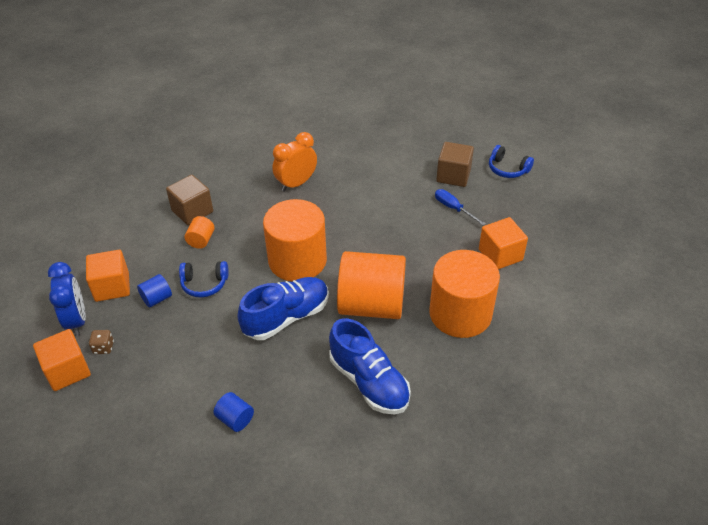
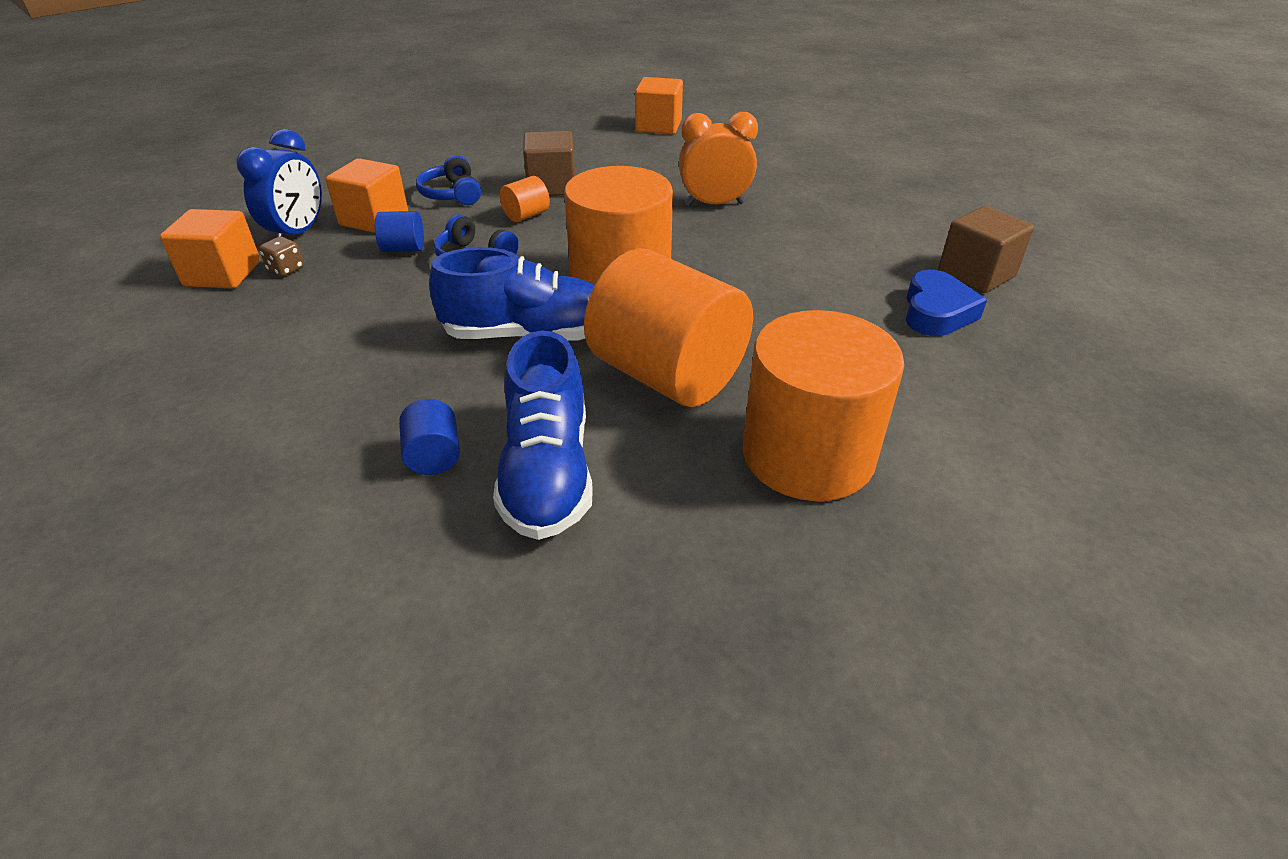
camera: 35 degrees right, 5 degrees down
blue cylinder [214,392,254,432] -> blue cylinder moved to [399,399,460,475]
blue screwdriver [435,189,486,225] -> blue heart [906,270,987,336]
orange cube [479,217,528,269] -> orange cube moved to [635,77,683,134]
blue headphones [489,145,534,178] -> blue headphones moved to [416,155,481,205]

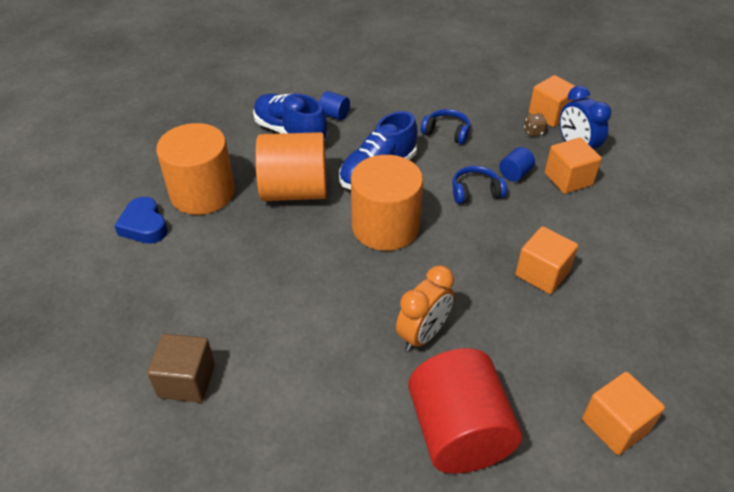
camera: 135 degrees right, 5 degrees up
blue headphones [416,155,481,205] -> blue headphones moved to [421,109,470,145]
orange cylinder [500,176,550,222] -> none
brown cube [523,131,575,196] -> orange cube [515,226,578,294]
blue heart [906,270,987,336] -> blue heart moved to [114,197,168,244]
none -> red cylinder [408,348,522,474]

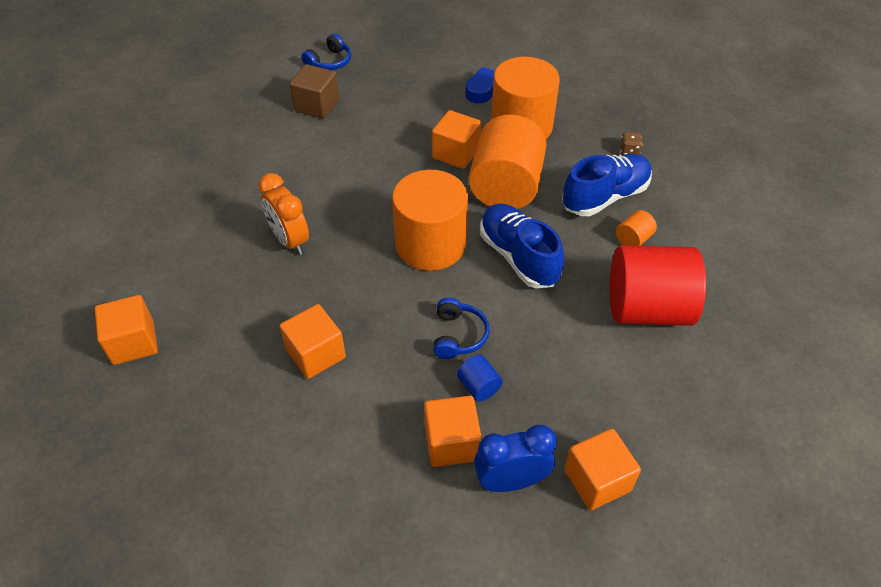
camera: 105 degrees right, 5 degrees up
blue cylinder [319,91,350,120] -> orange cylinder [616,210,657,246]
red cylinder [408,348,522,474] -> red cylinder moved to [609,245,706,326]
blue headphones [421,109,470,145] -> blue headphones moved to [301,34,351,70]
brown dice [524,113,547,136] -> brown dice moved to [620,132,643,155]
none -> orange cube [432,110,481,169]

